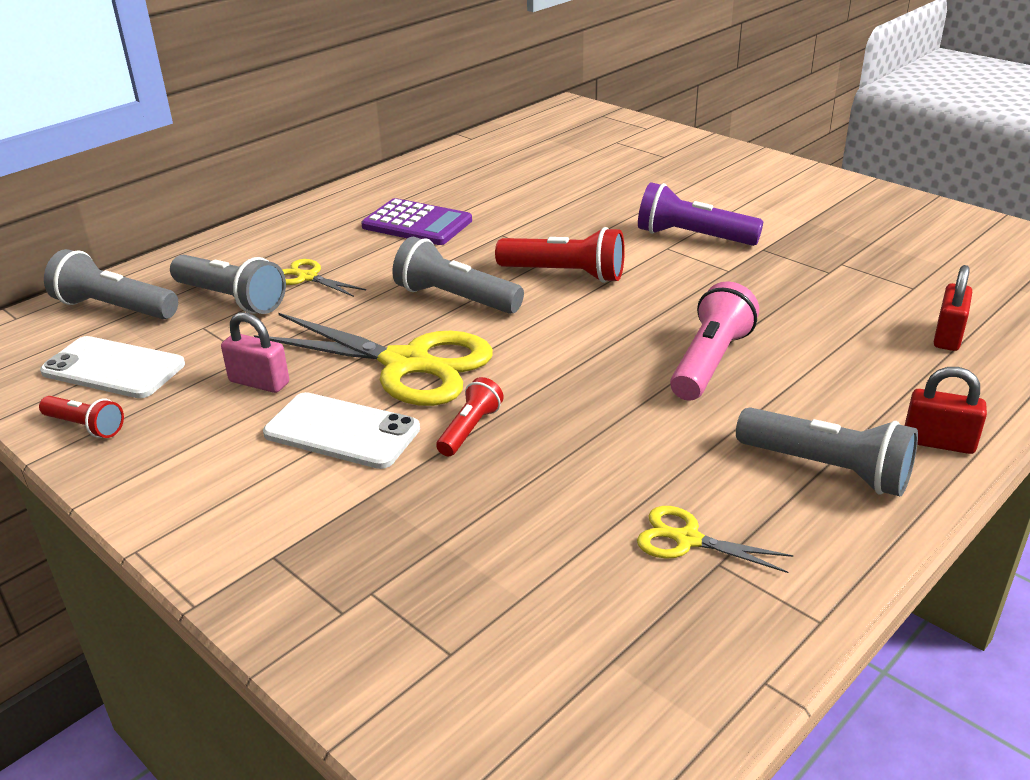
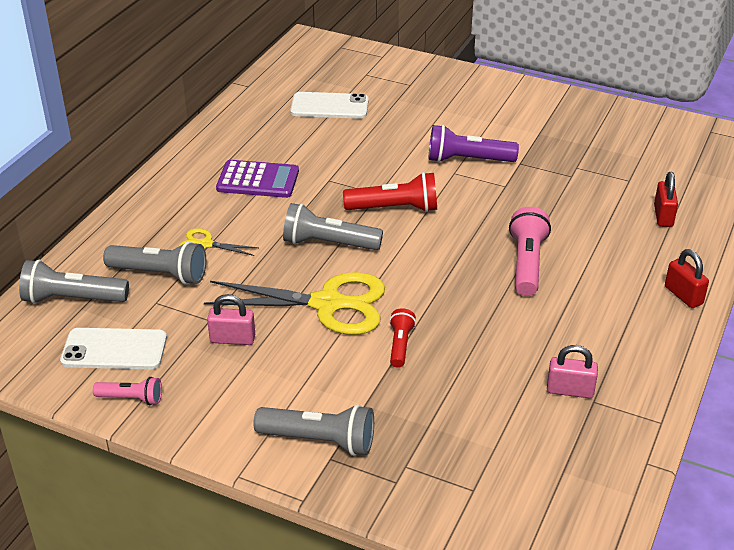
camera: 20 degrees left, 5 degrees up
red flashlight [39,396,124,438] -> pink flashlight [93,377,162,405]
white phone [263,392,420,469] -> white phone moved to [290,92,369,119]
yellow scissors [637,506,793,573] -> pink padlock [547,345,598,398]
grey flashlight [736,407,918,496] -> grey flashlight moved to [254,404,374,456]
red padlock [904,367,987,454] -> red padlock turned 60 degrees clockwise [665,249,709,308]

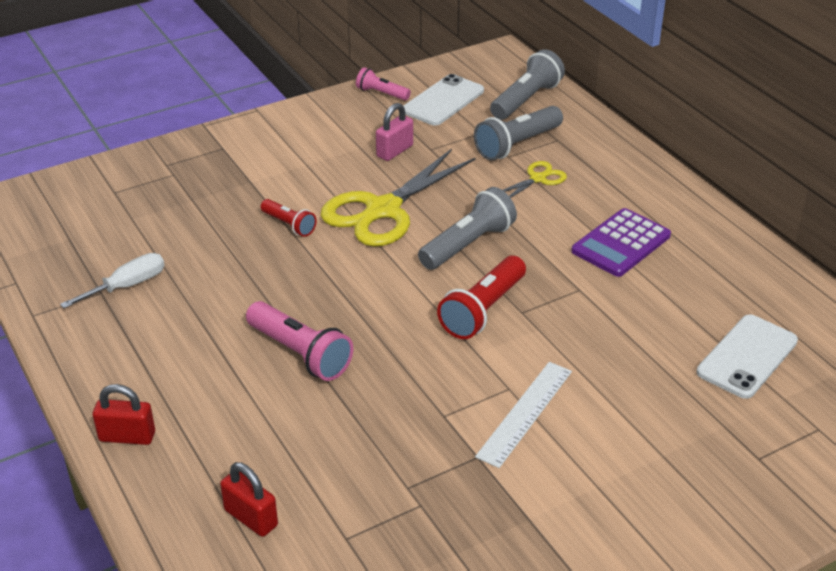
camera: 125 degrees right, 0 degrees up
pink flashlight [93,377,162,405] -> pink flashlight turned 75 degrees clockwise [356,67,411,100]
grey flashlight [254,404,374,456] -> none
purple flashlight [429,125,519,163] -> white ruler [475,362,572,468]
pink padlock [547,345,598,398] -> white screwdriver [60,253,165,308]

